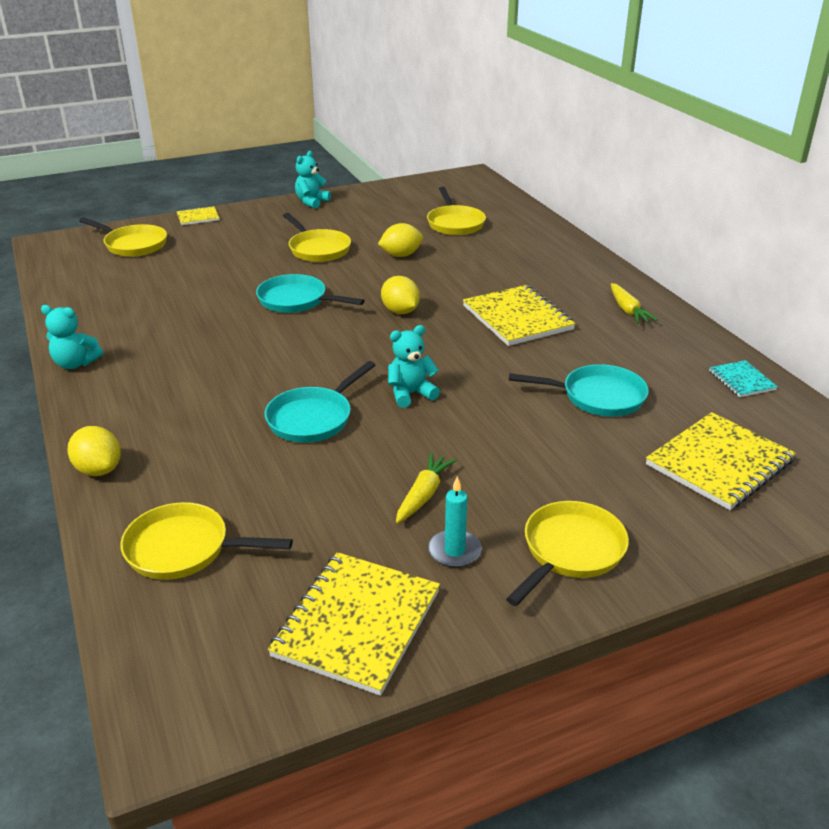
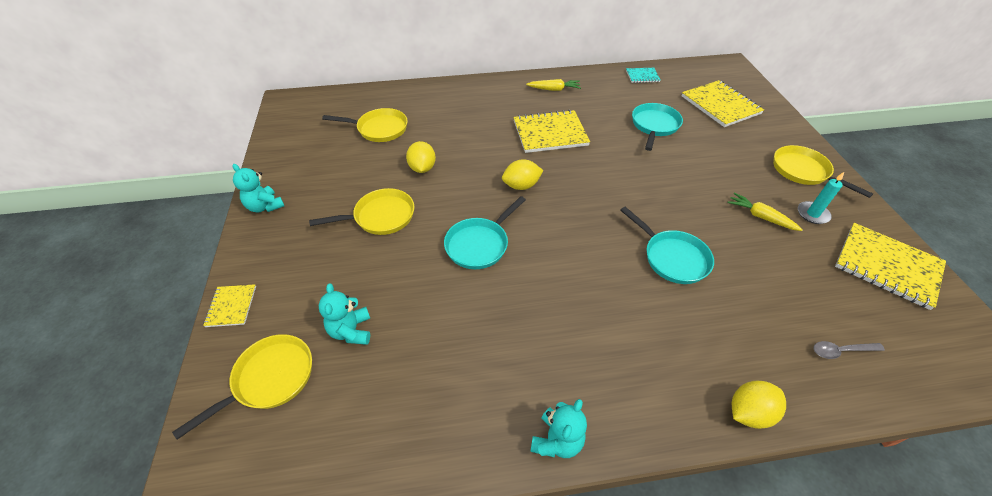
camera: 75 degrees left, 15 degrees up
yellow pan [120,502,293,580] -> grey spoon [813,341,885,359]
turquoise teddy bear [388,325,440,408] -> turquoise teddy bear moved to [318,283,370,345]

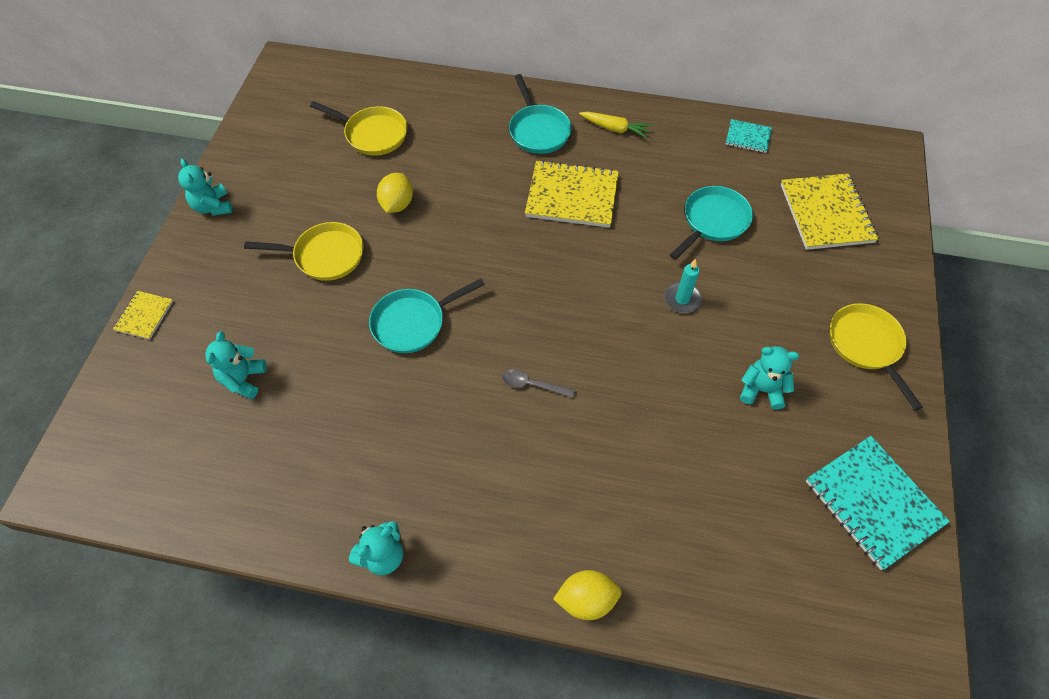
camera: 20 degrees right, 10 degrees up
yellow pan [172,334,312,440] -> none
yellow lemon [502,159,543,190] -> none
turquoise pan [620,207,714,284] -> turquoise pan moved to [509,74,572,154]
yellow carrot [727,192,803,231] -> turquoise teddy bear [740,346,799,410]
turquoise candle [798,172,844,224] -> turquoise candle moved to [664,259,702,313]
grey spoon [813,341,885,359] -> grey spoon moved to [502,369,576,398]
yellow notebook [835,223,946,310] -> turquoise notebook [806,436,950,570]

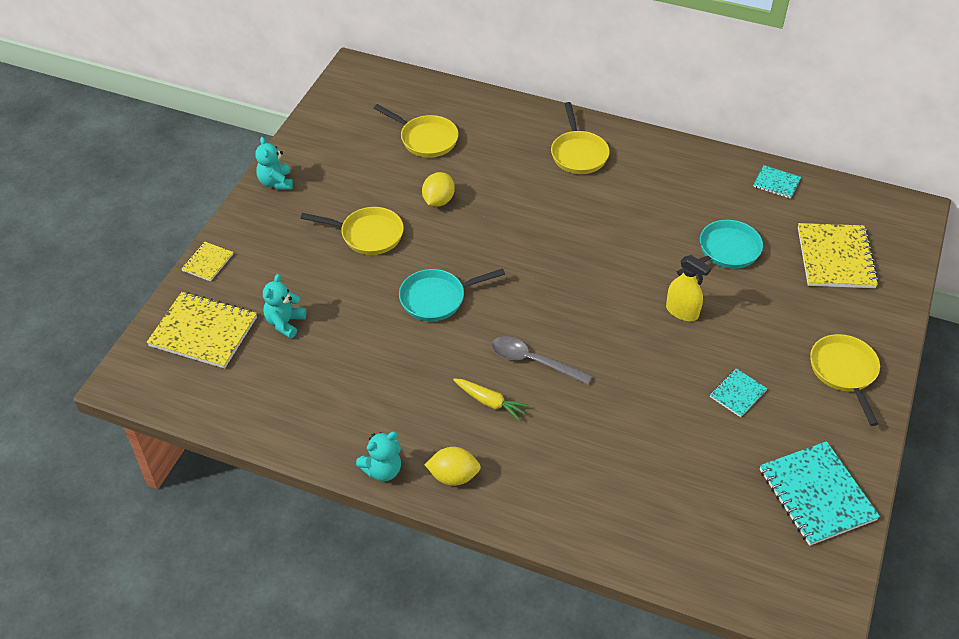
camera: 10 degrees right, 10 degrees down
grey spoon [502,369,576,398] -> grey spoon [491,336,593,385], size x1.61
turquoise pan [509,74,572,154] -> yellow pan [551,102,610,174]
yellow notebook [525,160,619,228] -> yellow notebook moved to [147,292,257,368]
yellow lemon [553,570,622,620] -> yellow lemon moved to [424,447,481,486]
yellow carrot [579,112,652,139] -> yellow carrot moved to [453,378,530,421]
turquoise candle [664,259,702,313] -> yellow spray bottle [666,255,712,321]
turquoise teddy bear [740,346,799,410] -> turquoise notebook [710,368,767,417]

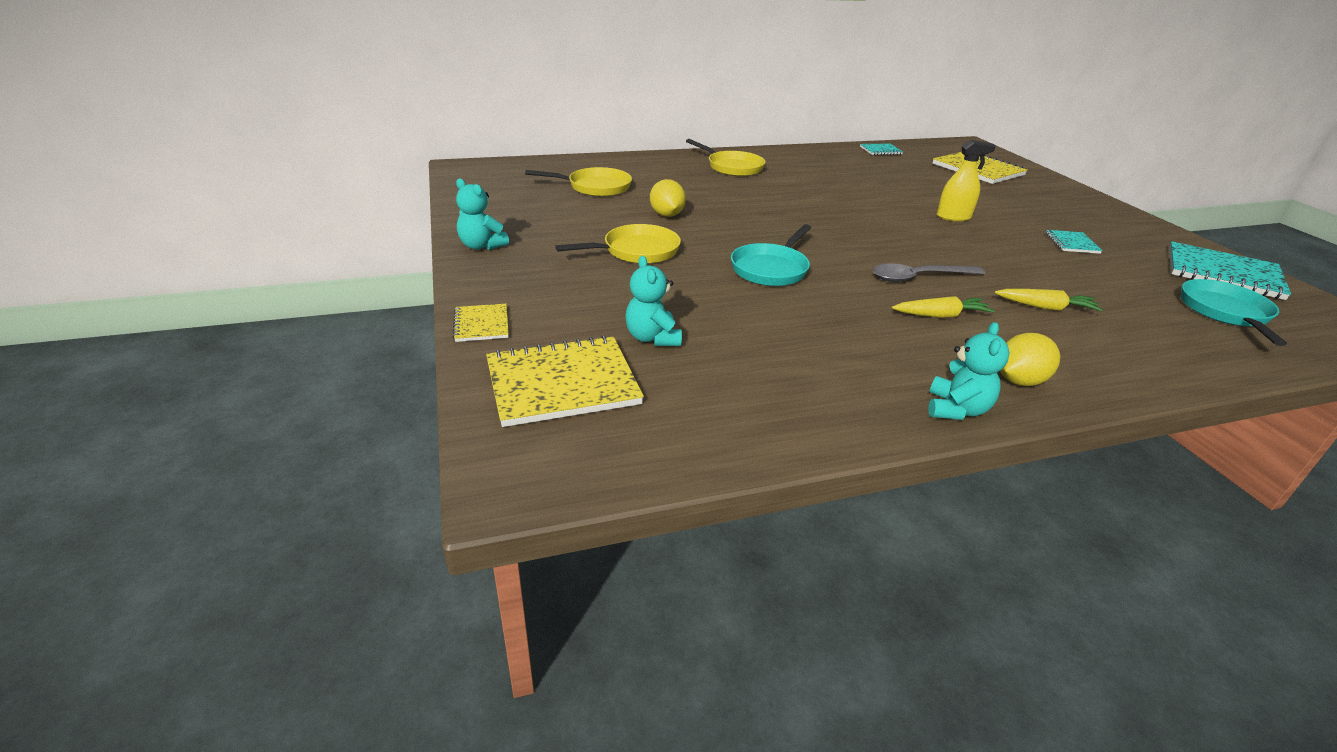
camera: 40 degrees left, 15 degrees down
turquoise pan [677,220,763,276] -> turquoise pan moved to [1181,279,1287,346]
yellow pan [810,334,880,426] -> none
none -> yellow carrot [995,289,1103,311]

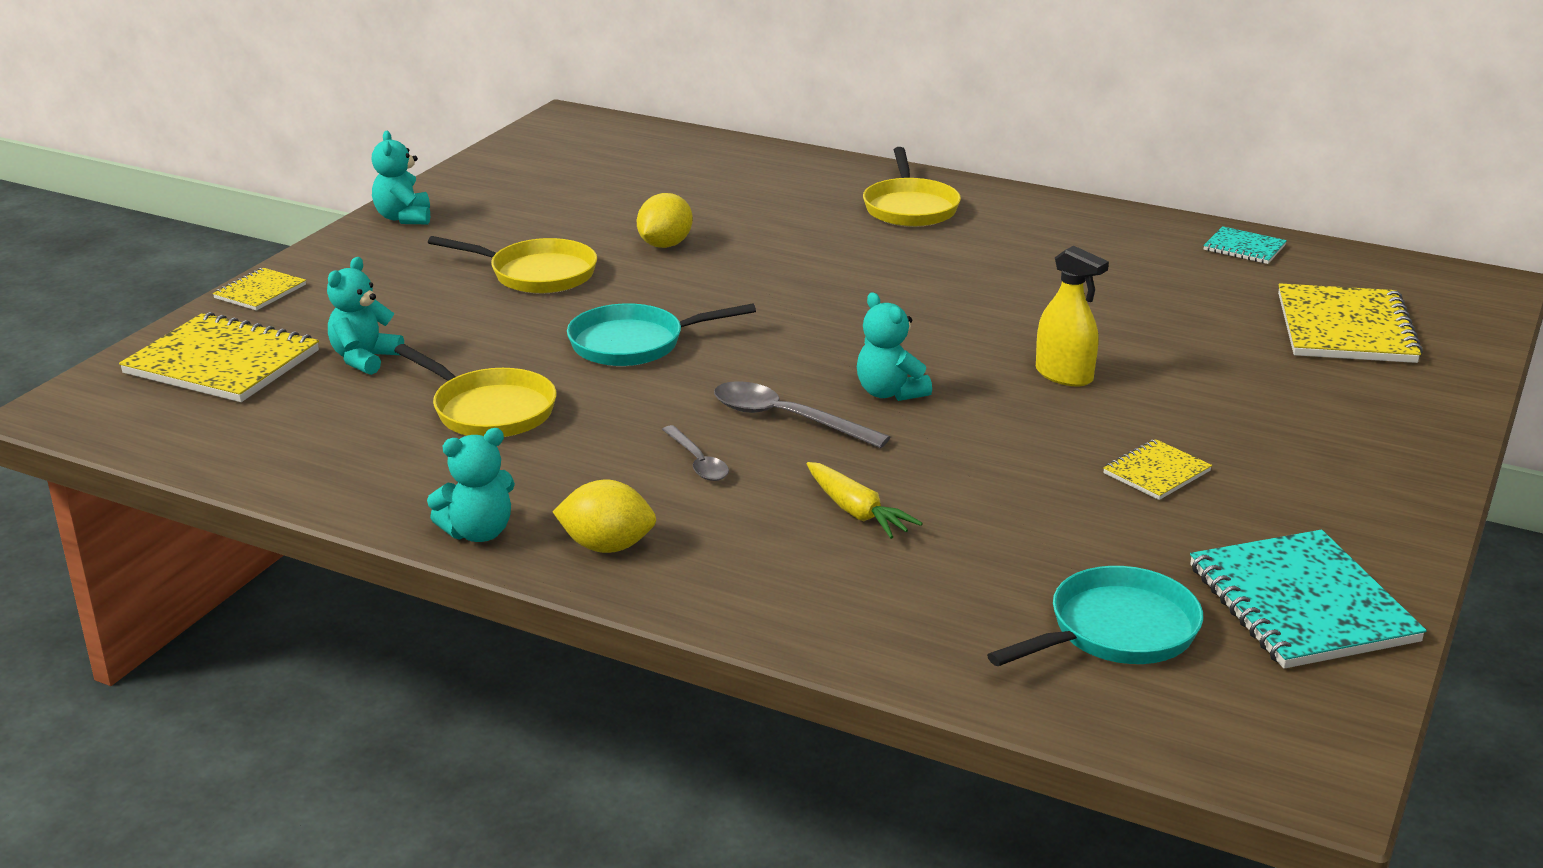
camera: 45 degrees right, 5 degrees down
yellow pan [525,167,632,197] -> yellow pan moved to [394,344,556,437]
yellow carrot [892,296,995,318] -> grey spoon [662,425,729,481]
turquoise notebook [1045,230,1102,254] -> yellow notebook [1103,439,1212,500]
none -> turquoise teddy bear [857,292,932,401]

